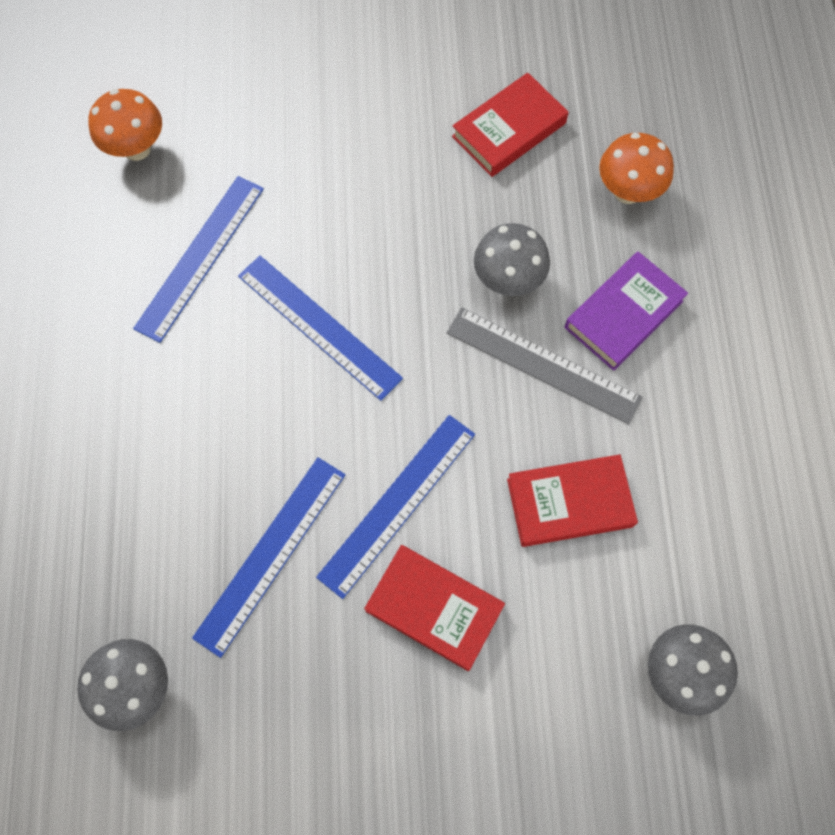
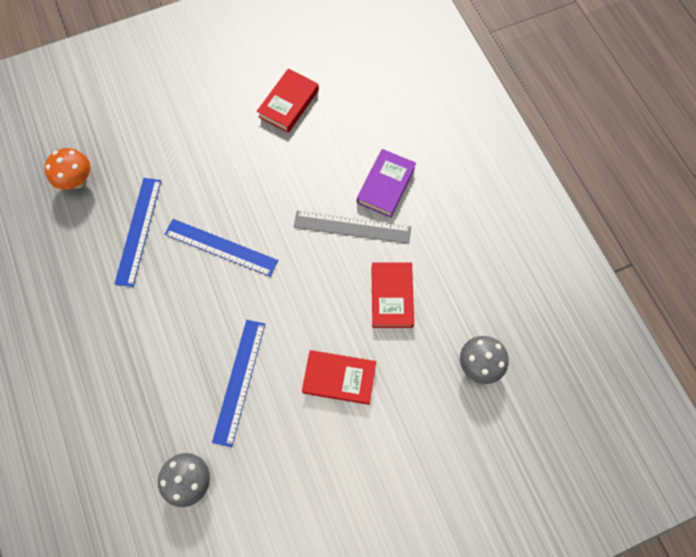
camera: 20 degrees left, 0 degrees up
blue ruler [316,415,475,599] -> none
grey mushroom [474,223,550,296] -> none
red book [507,454,638,547] -> red book turned 60 degrees counterclockwise [371,262,414,328]
orange mushroom [599,133,674,204] -> none

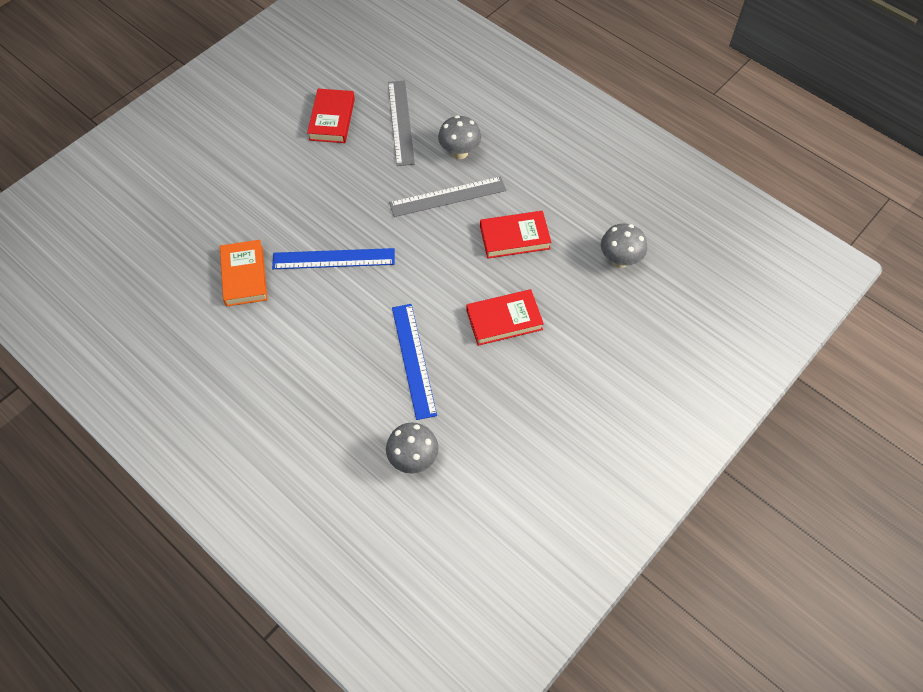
camera: 25 degrees left, 10 degrees down
orange mushroom [44,148,90,190] -> none
blue ruler [115,178,161,287] -> orange book [220,240,268,307]
purple book [357,149,416,218] -> grey mushroom [438,115,481,159]
red book [371,262,414,328] -> red book turned 75 degrees counterclockwise [480,211,551,259]
none -> grey ruler [388,81,415,166]

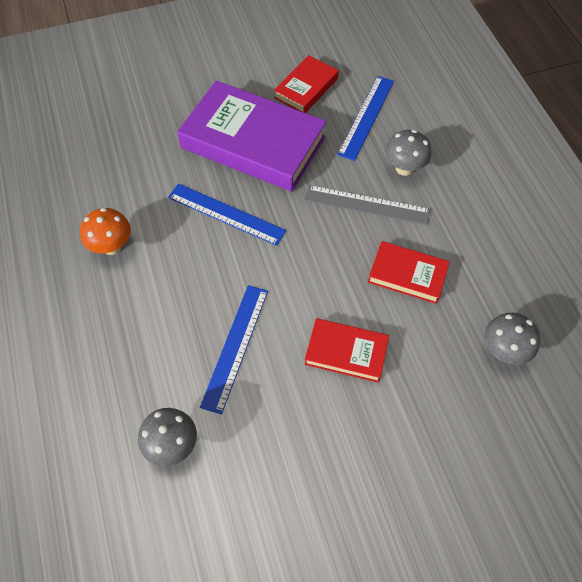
camera: 30 degrees right, 0 degrees up
orange book [220,240,268,307] -> none
grey ruler [388,81,415,166] -> blue ruler [337,76,394,161]
none -> orange mushroom [80,208,131,255]
none -> purple book [177,81,327,191]

